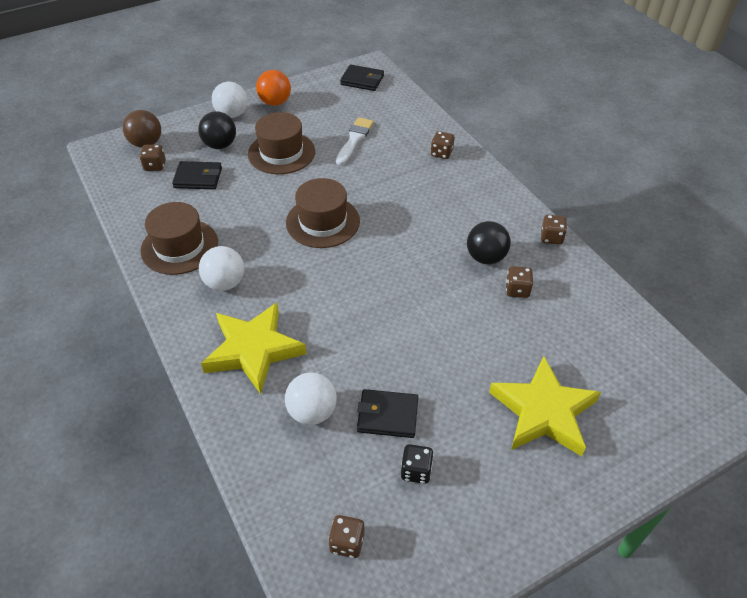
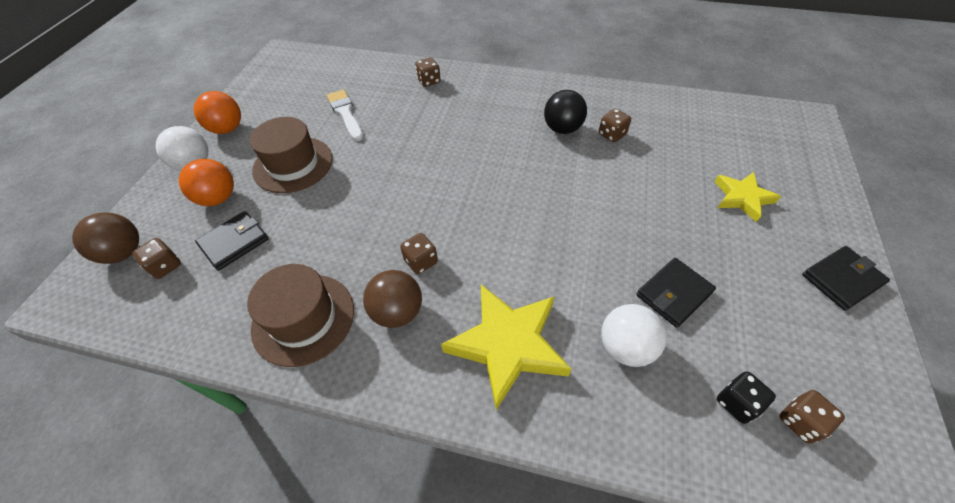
camera: 45 degrees left, 5 degrees up
black ball [198,111,236,149] -> orange ball [179,159,234,206]
white ball [199,246,244,291] -> brown ball [363,270,422,328]
brown hat [286,178,360,248] -> none
black wallet [340,65,384,91] -> black wallet moved to [802,246,890,311]
black dice [401,444,434,484] -> black dice moved to [717,371,776,424]
yellow star [489,356,601,456] -> yellow star [714,172,781,222], size x0.59
brown dice [541,215,567,245] -> brown dice moved to [400,233,438,274]

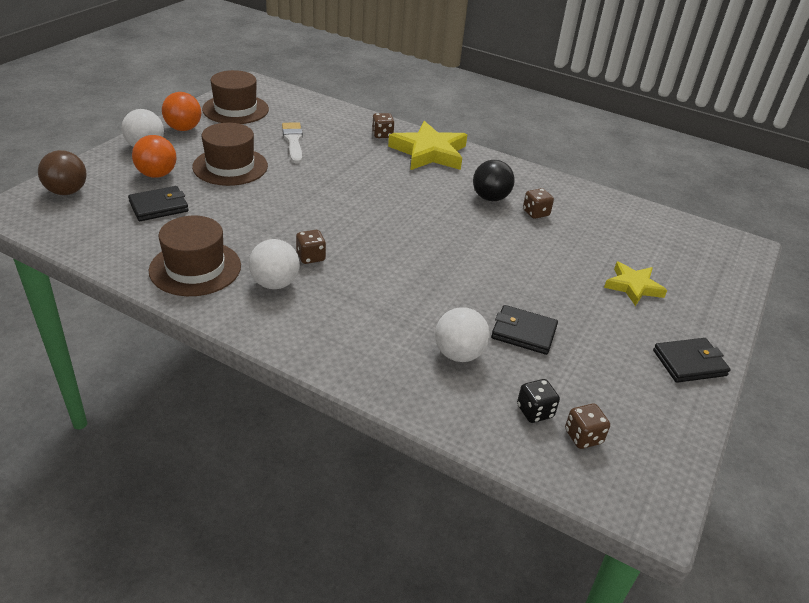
camera: 10 degrees right, 15 degrees down
brown dice [132,238,181,279] -> none
brown ball [363,270,422,328] -> white ball [249,239,300,289]
yellow star [441,285,571,410] -> yellow star moved to [388,121,467,170]
black wallet [636,258,716,328] -> black wallet turned 45 degrees clockwise [491,305,558,355]
none -> brown hat [202,70,269,124]

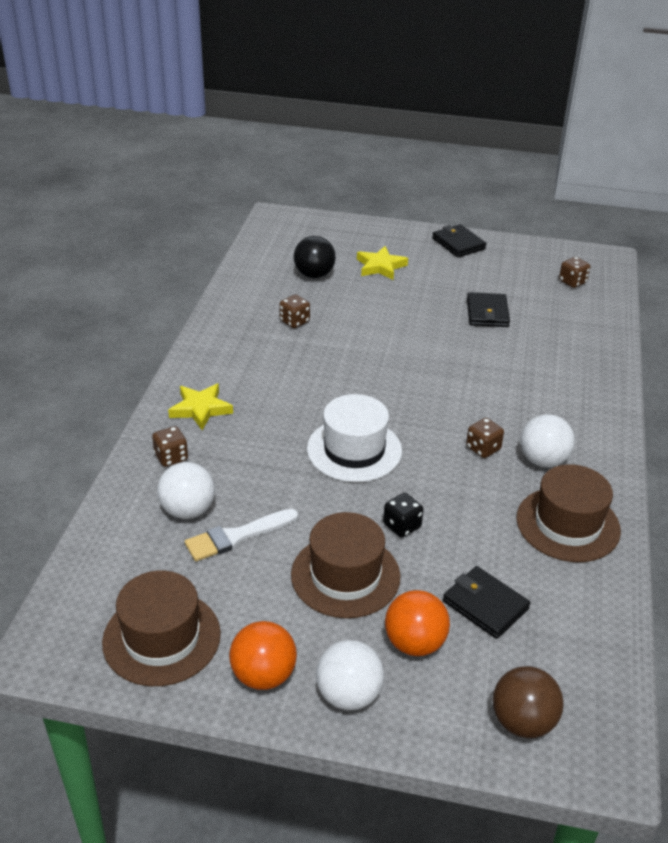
camera: 105 degrees left, 0 degrees up
yellow star [388,121,467,170] -> yellow star [168,383,233,430], size x0.59
white ball [435,307,490,362] -> white ball moved to [157,462,215,519]
black ball [473,160,515,201] -> black ball moved to [294,236,336,278]
black dice [517,379,560,423] -> black dice moved to [383,493,424,538]
none -> white hat [307,394,402,482]

